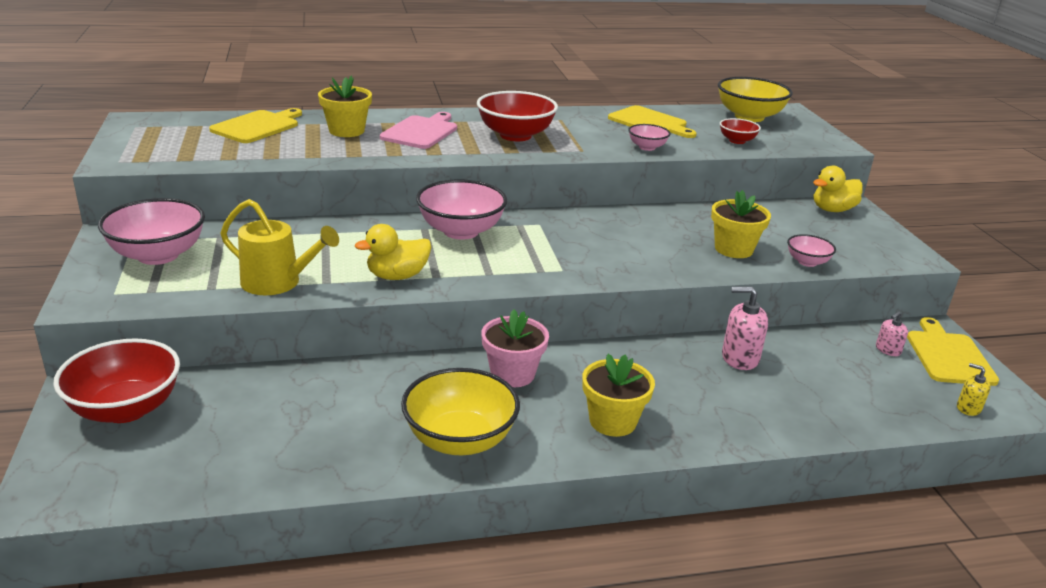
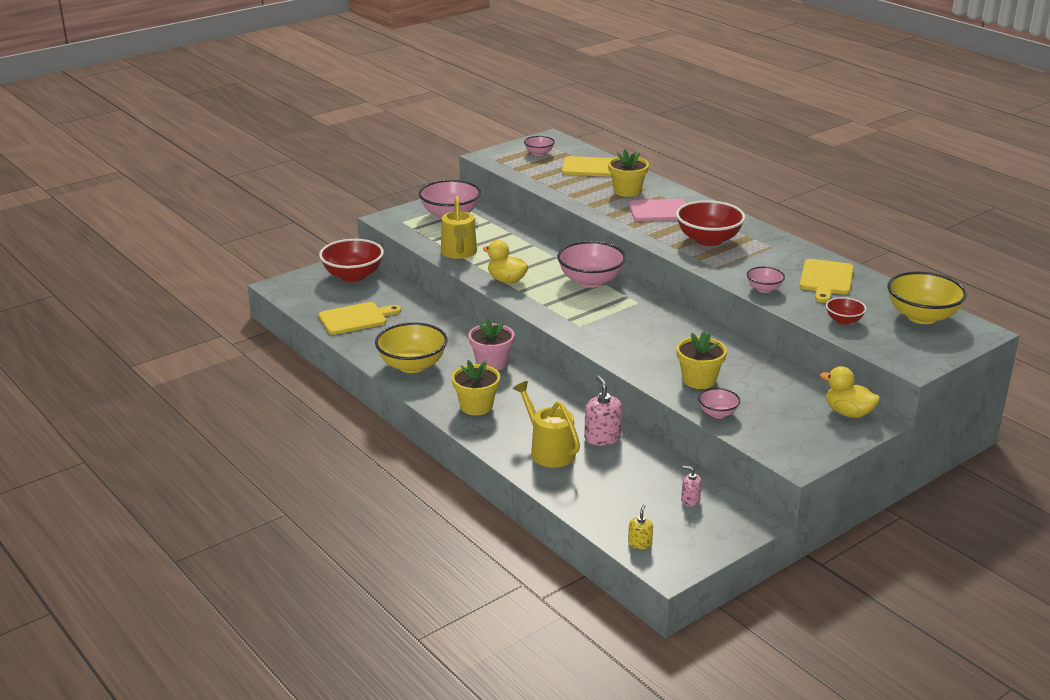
camera: 65 degrees right, 0 degrees up
yellow cutting board [907,317,999,386] -> yellow cutting board moved to [319,302,401,335]
none -> yellow watering can [513,381,580,468]
none -> pink bowl [524,136,555,156]

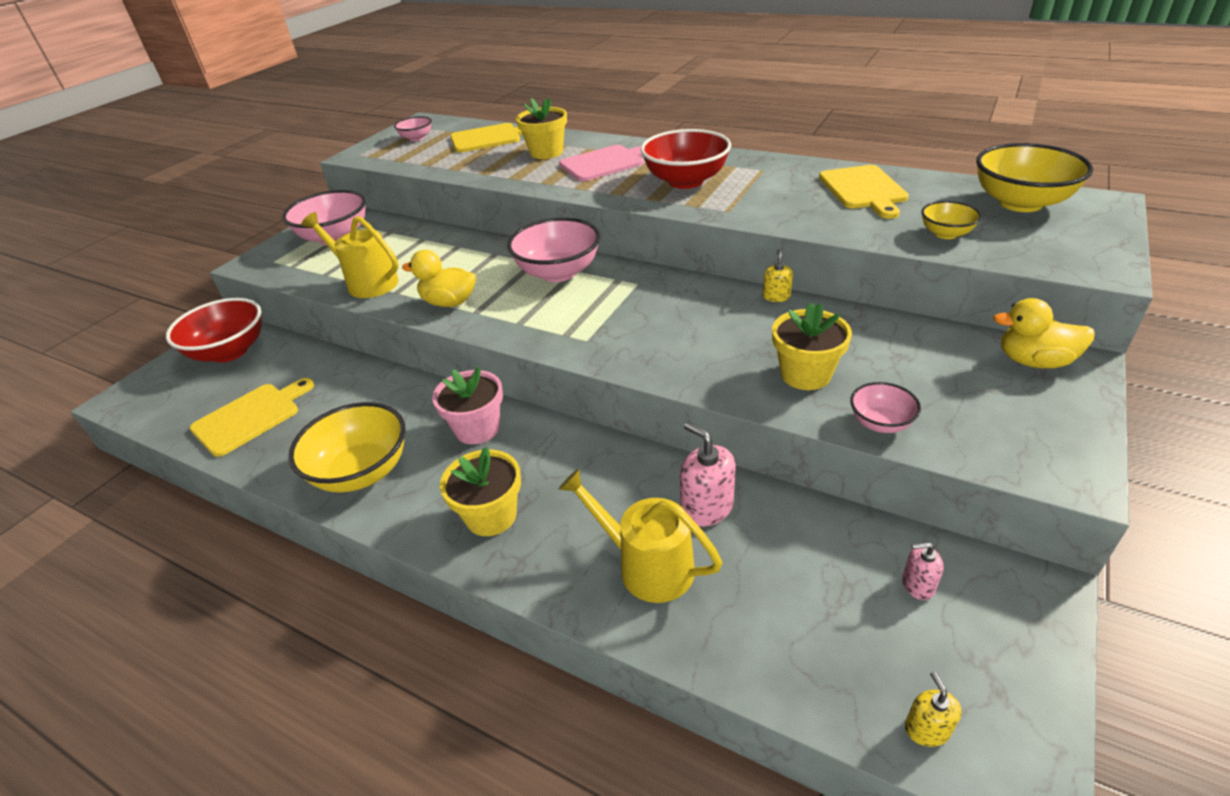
camera: 20 degrees left, 10 degrees up
yellow watering can [441,196,477,259] -> yellow watering can turned 150 degrees clockwise [301,212,399,298]
pink bowl [747,267,785,293] -> none
red bowl [826,297,866,325] -> yellow bowl [921,201,982,239]
none -> yellow soap dispenser [763,249,793,302]

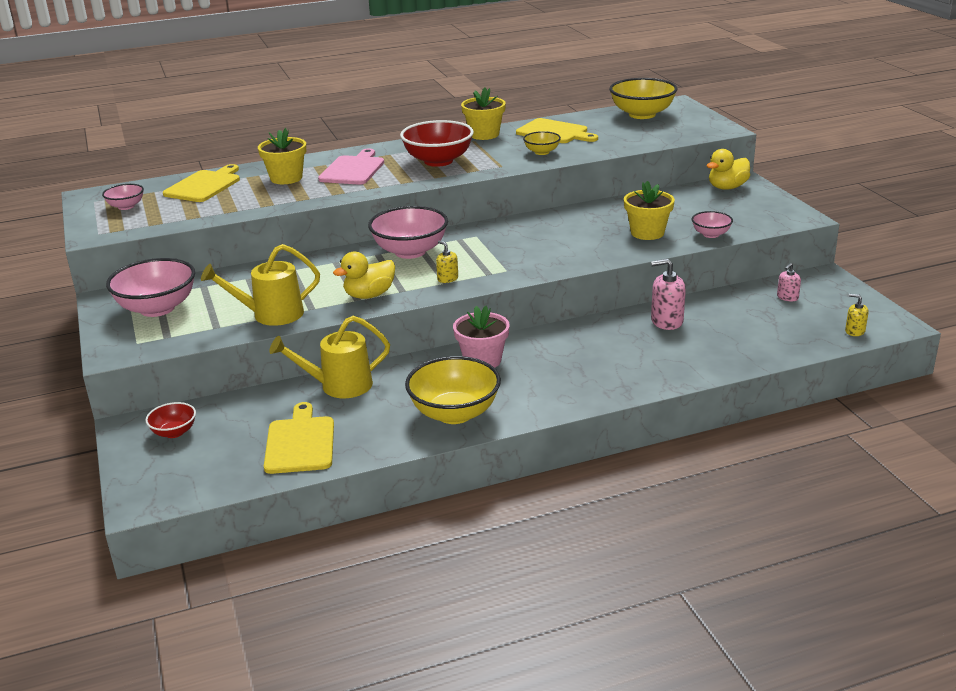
camera: 50 degrees left, 10 degrees down
red bowl [166,298,262,362] -> red bowl [145,402,196,438], size x0.52
yellow flower pot [440,447,521,536] -> yellow flower pot moved to [461,87,506,140]
yellow watering can [559,469,722,603] -> yellow watering can moved to [269,316,390,398]
yellow soap dispenser [763,249,793,302] -> yellow soap dispenser moved to [436,241,458,283]
yellow bowl [921,201,982,239] -> yellow bowl moved to [523,131,561,155]

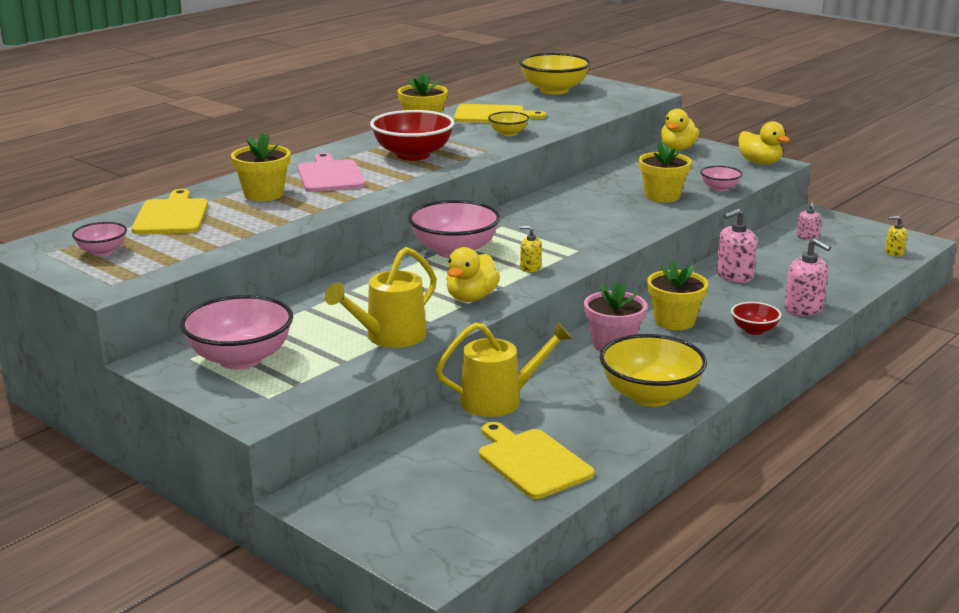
camera: 30 degrees left, 5 degrees down
red bowl [145,402,196,438] -> red bowl moved to [731,302,781,335]
yellow watering can [269,316,390,398] -> yellow watering can turned 150 degrees counterclockwise [436,322,572,417]
none -> yellow flower pot [647,260,708,330]
none -> yellow duck [738,121,790,165]
none -> pink soap dispenser [784,238,831,316]

